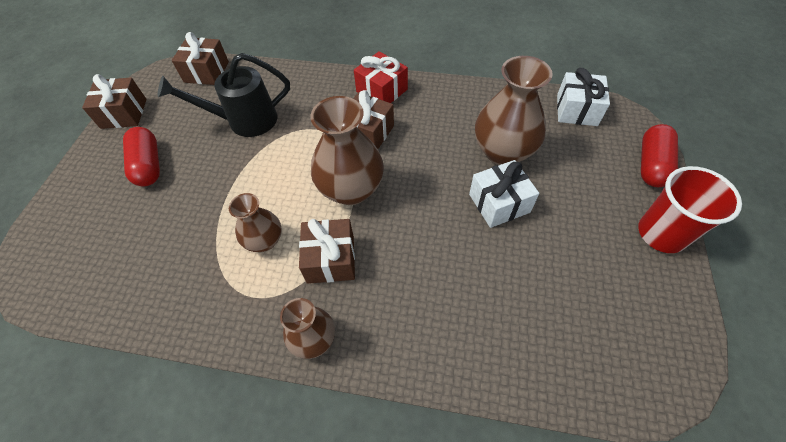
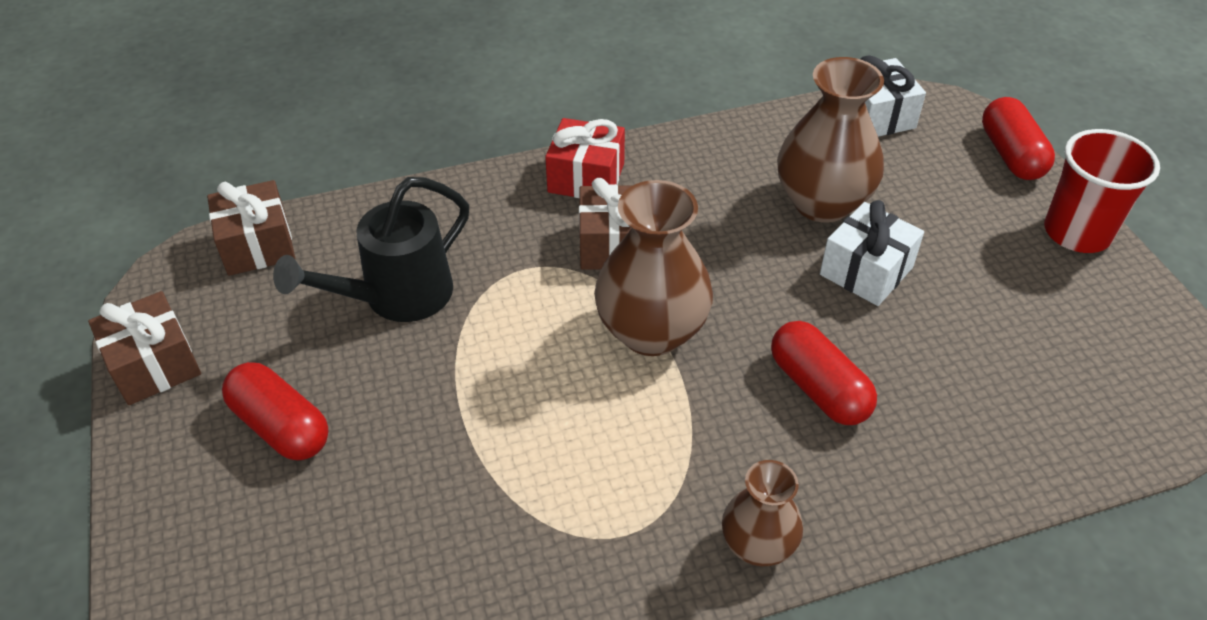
camera: 30 degrees left, 10 degrees down
brown vase [229,193,282,252] -> none
brown gift [299,219,355,284] -> none
none -> red capsule [771,321,877,425]

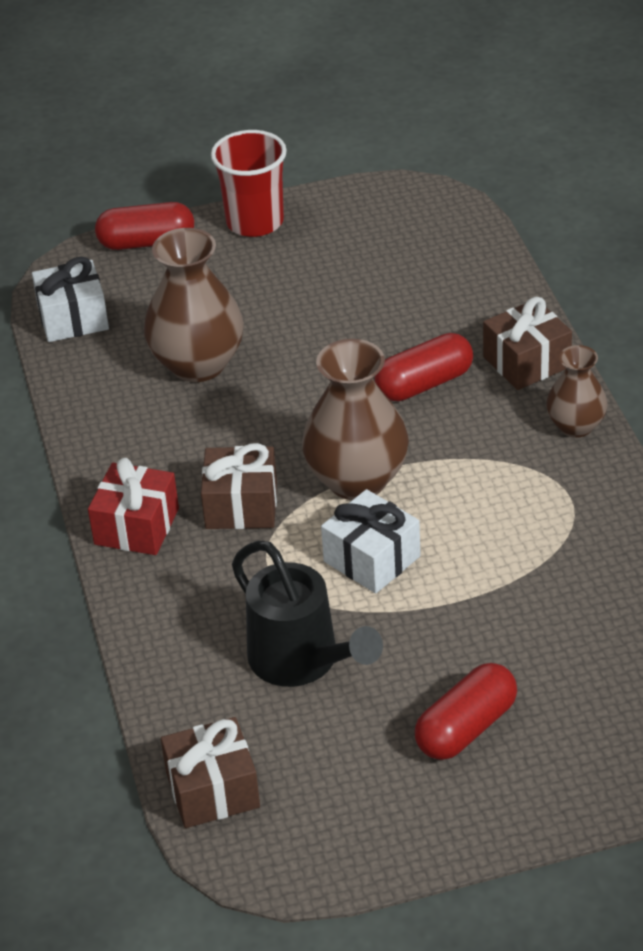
camera: 85 degrees left, 5 degrees down
brown gift [88,291,201,405] -> brown gift moved to [483,297,572,390]
white gift [820,200,924,306] -> white gift moved to [321,489,421,593]

